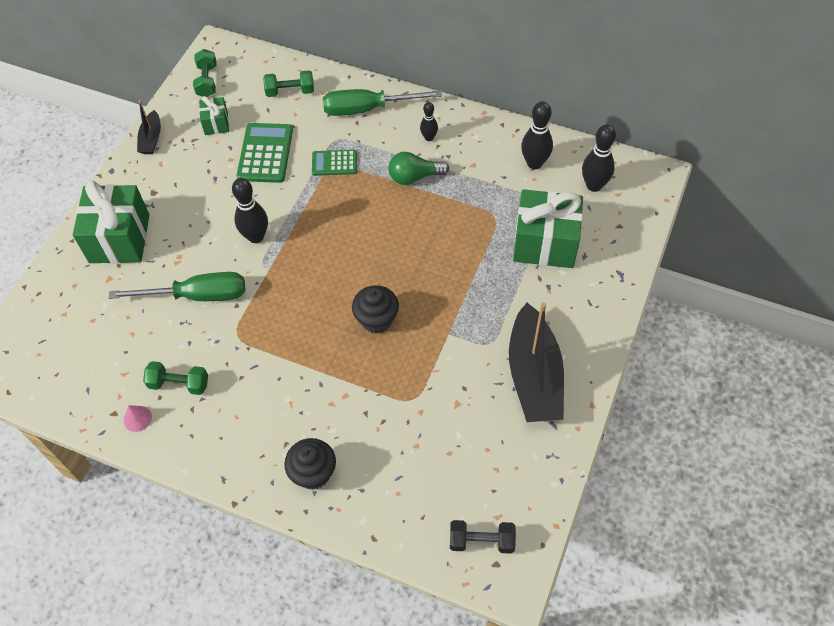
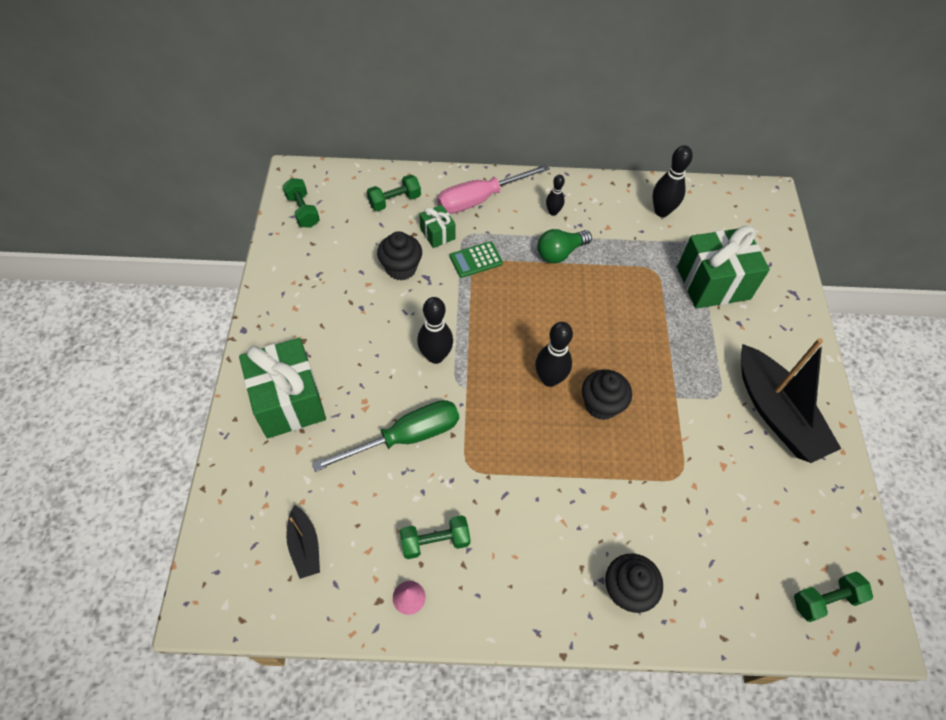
camera: 25 degrees left, 0 degrees up
black boat [137,100,161,154] -> black boat moved to [286,505,320,579]
green gift [199,96,229,135] -> green gift moved to [419,205,456,248]
green calculator [237,123,293,183] -> black cupcake [377,231,422,281]
green screwdriver [323,89,442,116] -> pink screwdriver [437,164,550,214]
black dumbbell [450,520,516,554] -> green dumbbell [794,572,873,622]
black bowling pin [582,124,616,192] -> black bowling pin moved to [535,322,573,387]

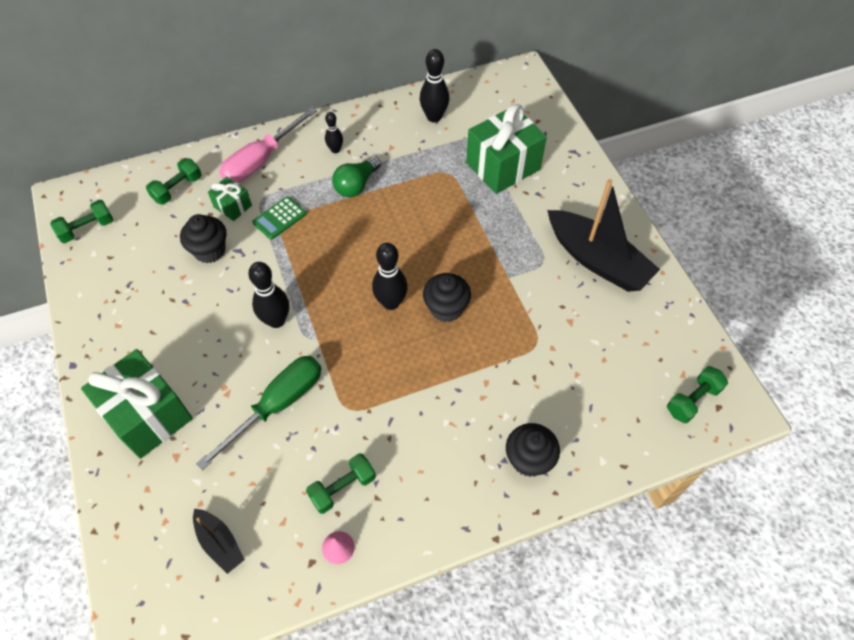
camera: 20 degrees left, 0 degrees up
green dumbbell [283,178,320,228] -> green dumbbell turned 75 degrees counterclockwise [50,200,113,243]

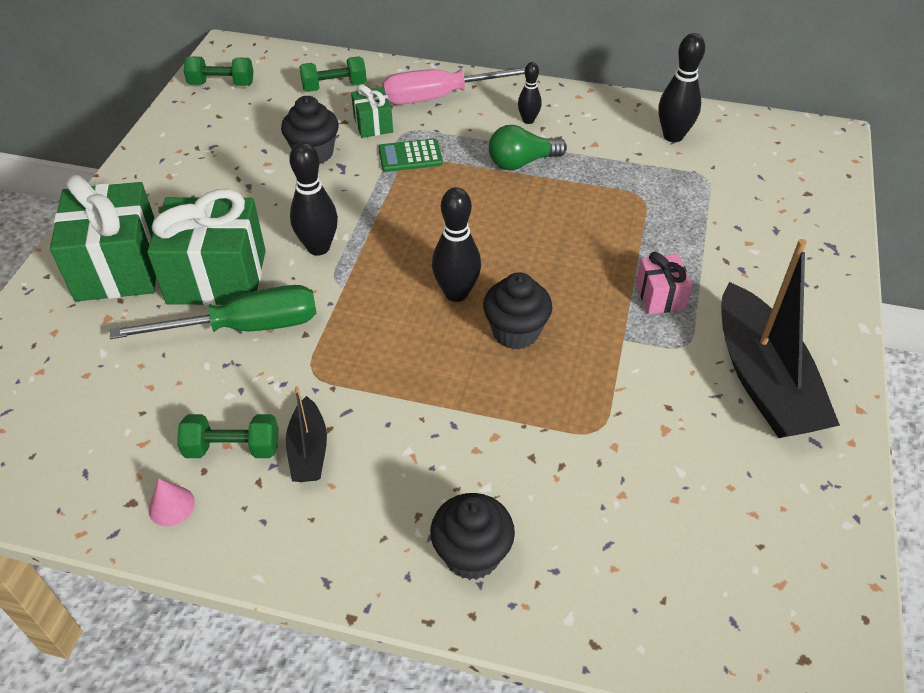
camera: 35 degrees right, 10 degrees down
black boat [193,509,245,574] -> black boat moved to [286,386,327,482]
green gift [466,104,547,194] -> green gift moved to [147,189,266,306]
green dumbbell [667,366,728,423] -> none
none -> pink gift [636,252,692,314]

